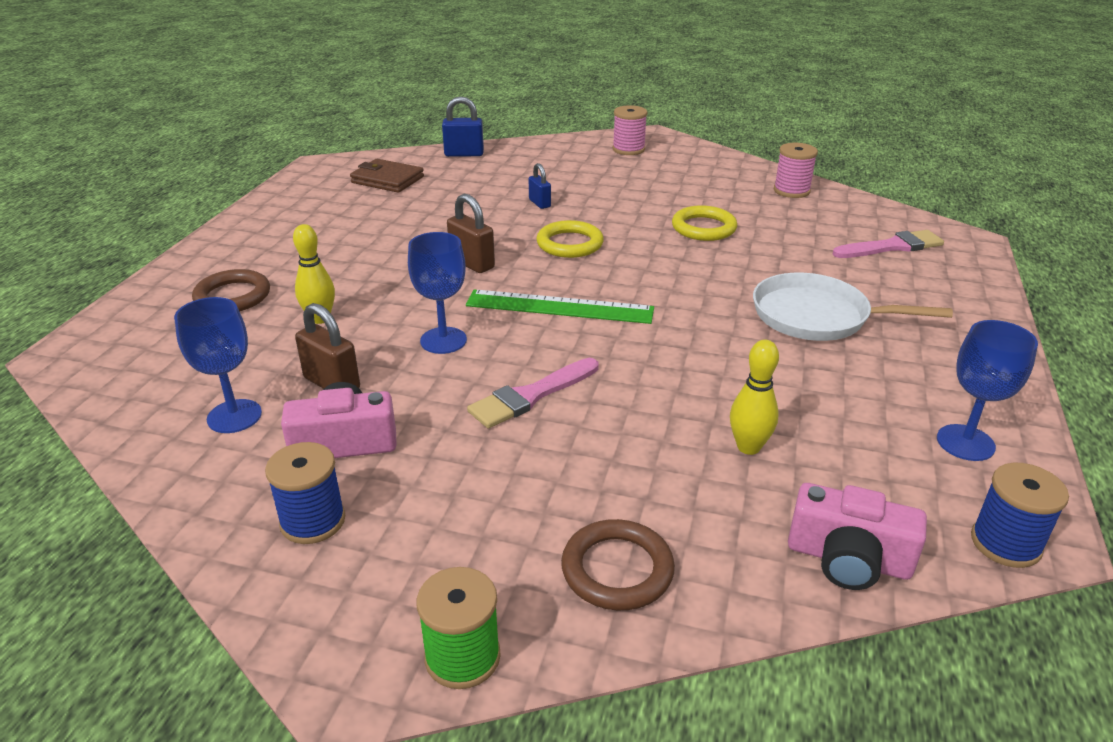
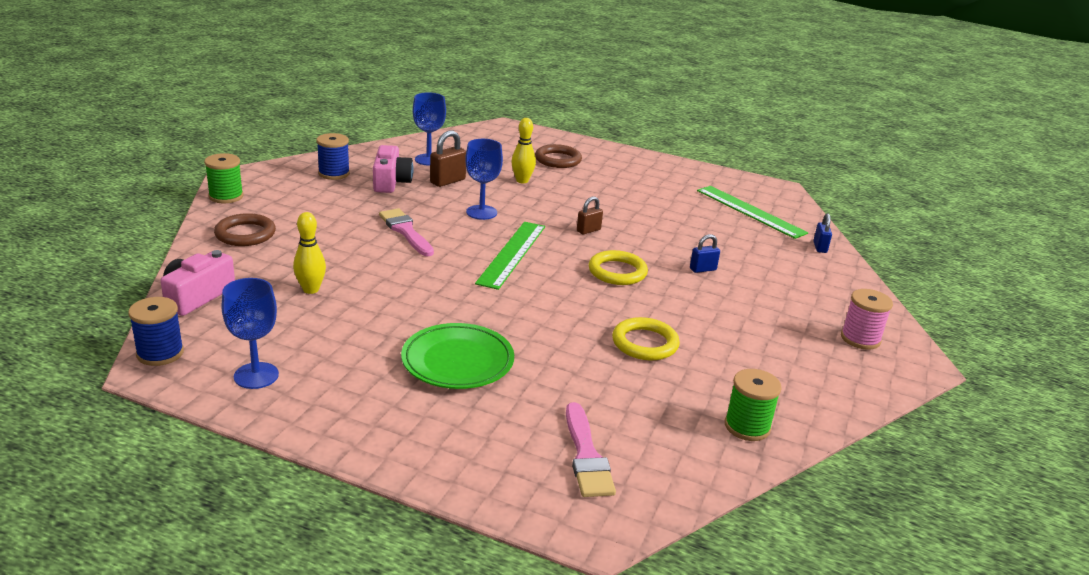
camera: 95 degrees right, 5 degrees down
brown wallet [350,159,424,193] -> green ruler [697,186,808,239]
blue padlock [442,96,484,157] -> blue padlock [813,213,832,253], size x0.64
brown padlock [447,194,495,273] -> brown padlock [577,196,603,235], size x0.64
white pan [753,273,953,341] -> green plate [401,323,514,389]
pink spool [774,143,818,198] -> green spool [725,369,782,441]

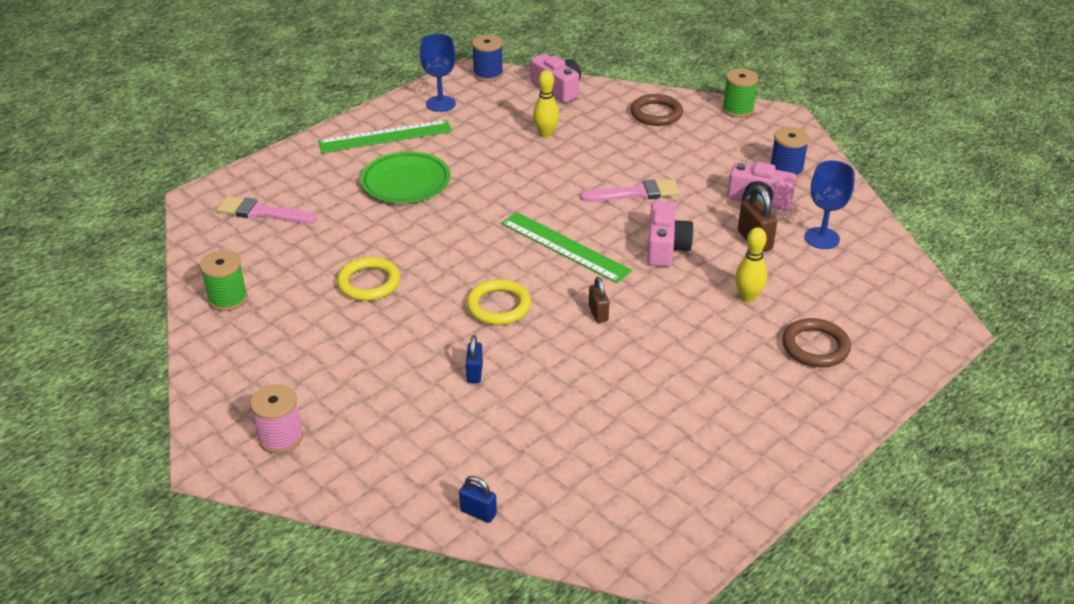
camera: 115 degrees right, 10 degrees up
blue goblet [465,139,503,220] -> pink camera [647,201,694,267]
green ruler [697,186,808,239] -> green ruler moved to [318,120,452,153]

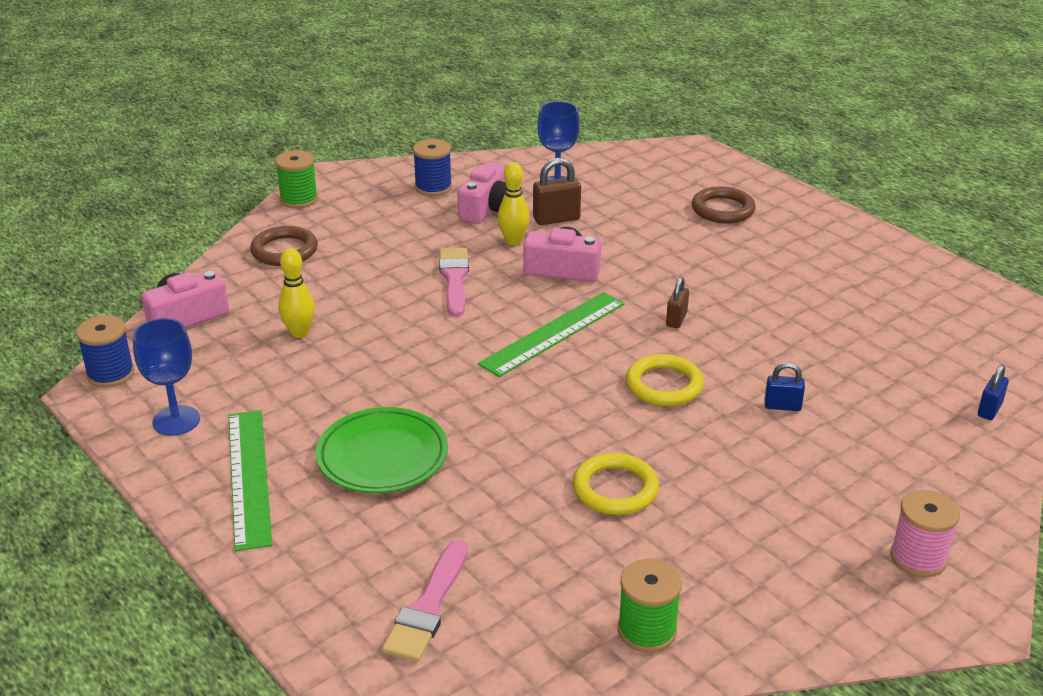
camera: 85 degrees left, 5 degrees down
brown padlock [589,277,609,323] -> brown padlock turned 60 degrees counterclockwise [666,277,689,328]
yellow bowling pin [735,227,767,302] -> yellow bowling pin moved to [497,162,530,245]

